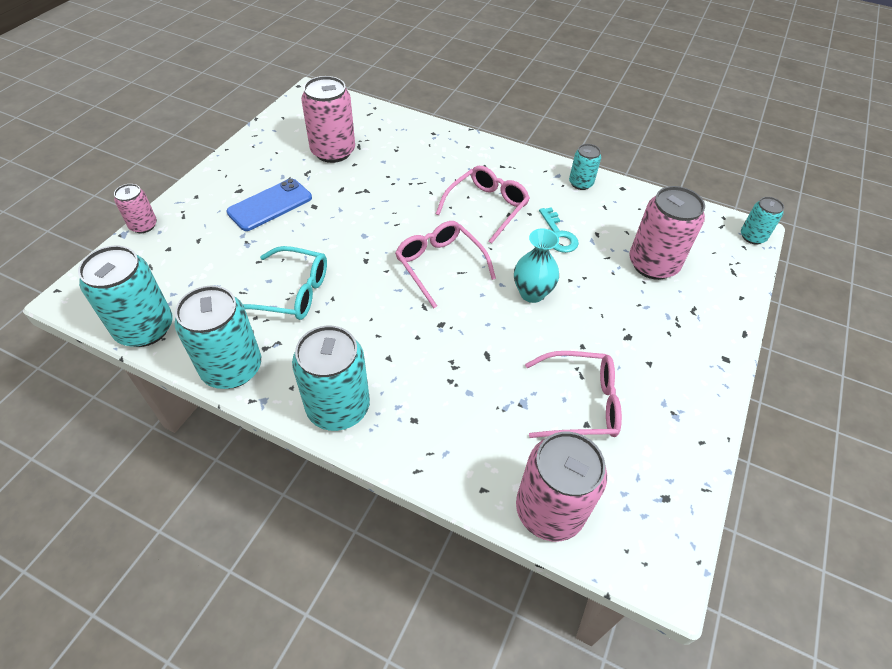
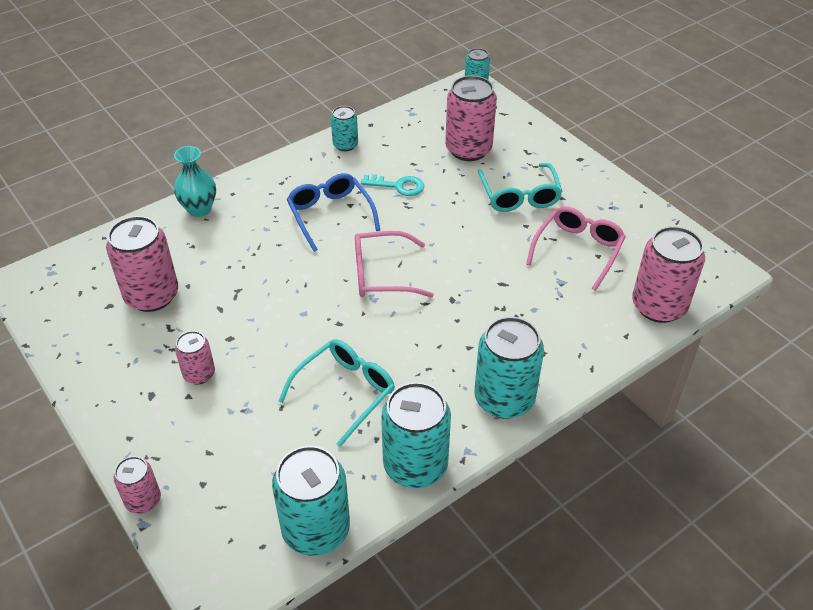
camera: 60 degrees left, 5 degrees down
blue phone [226,178,312,231] -> pink can [175,331,215,384]
pink glasses [436,166,530,244] -> blue glasses [287,173,380,252]
turquoise vase [514,228,559,303] -> turquoise vase moved to [174,146,216,217]
none -> turquoise glasses [478,163,563,212]

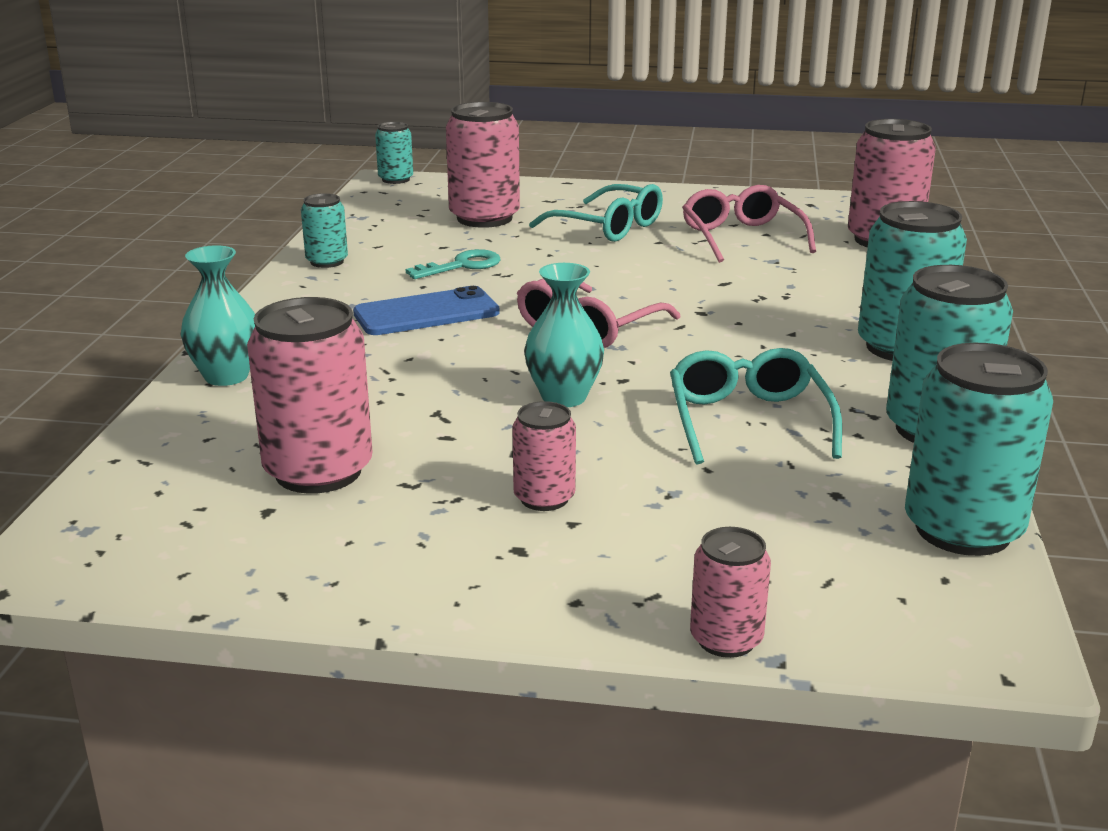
camera: 45 degrees left, 20 degrees down
blue glasses [287,173,380,252] -> blue phone [353,286,500,335]
none -> turquoise vase [524,263,604,407]

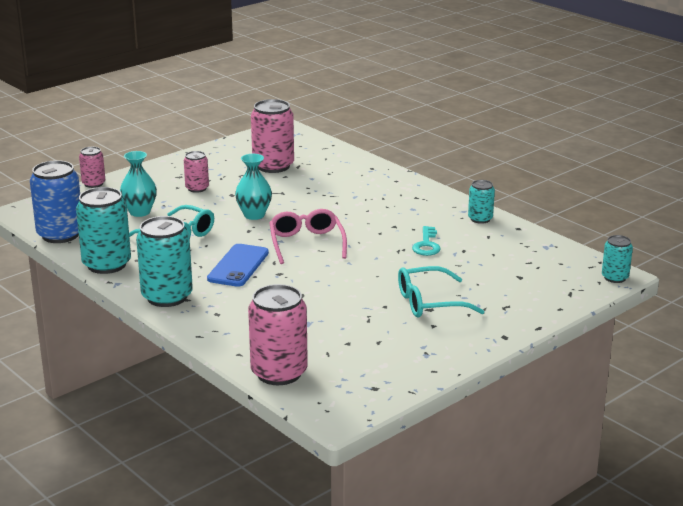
camera: 130 degrees right, 0 degrees up
turquoise vase [181,245,255,386] -> turquoise vase moved to [120,151,157,217]
blue phone [353,286,500,335] -> blue phone moved to [207,244,269,287]
pink can [446,102,520,228] -> none
pink glasses [682,185,816,263] -> none
turquoise can [905,343,1053,556] -> blue can [30,160,80,243]

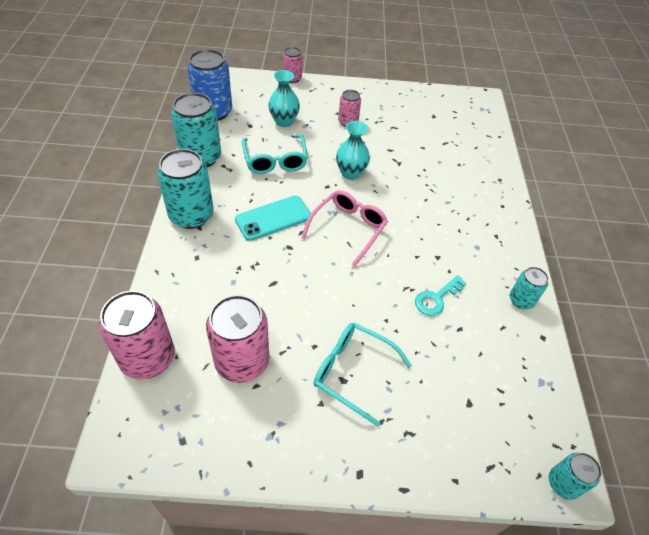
camera: 40 degrees right, 25 degrees up
blue phone [207,244,269,287] -> turquoise phone [235,196,311,241]
pink can [251,99,294,173] -> pink can moved to [206,295,269,383]

